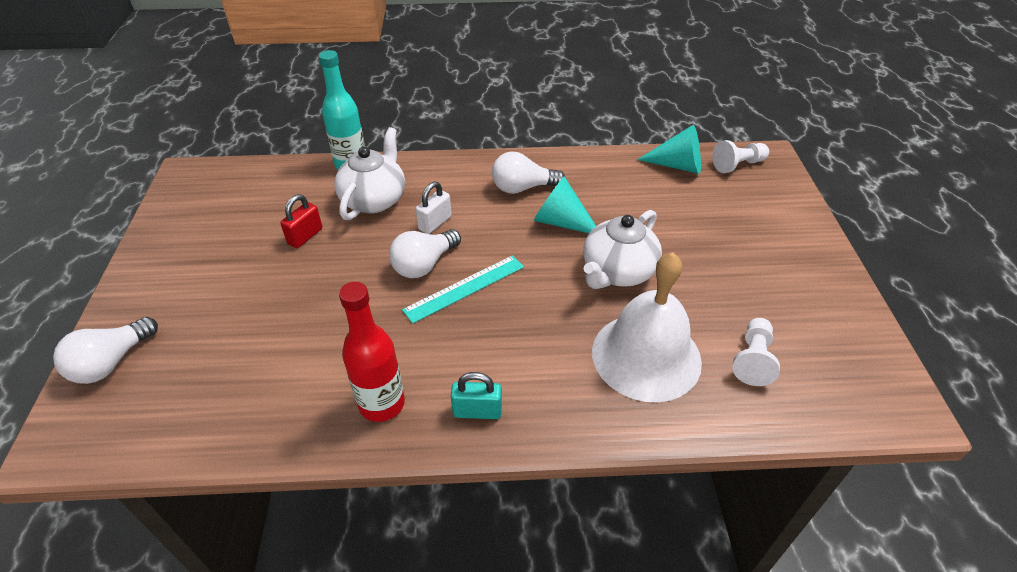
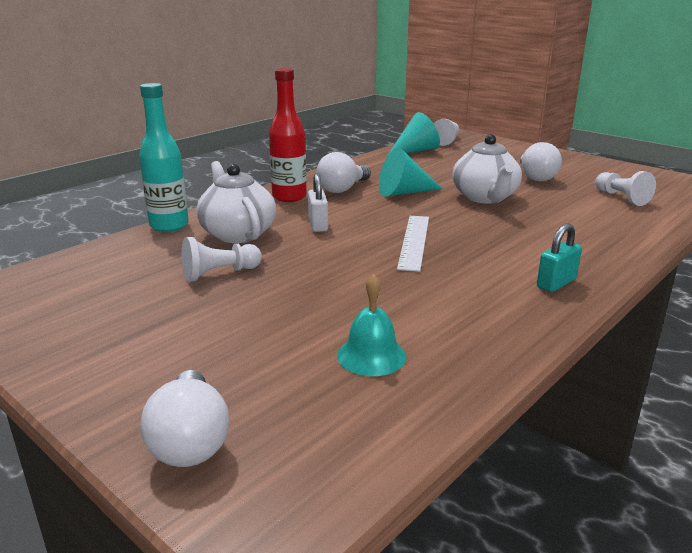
camera: 45 degrees left, 20 degrees down
red padlock [280,194,323,248] -> white pawn [182,237,262,282]
red bottle [339,282,405,422] -> red bottle moved to [269,68,307,202]
white light bulb [389,229,461,278] -> white light bulb moved to [520,142,562,182]
turquoise ruler [402,255,524,323] -> white ruler [397,216,429,272]
white bell [592,252,702,402] -> none
none -> turquoise bell [337,274,406,376]

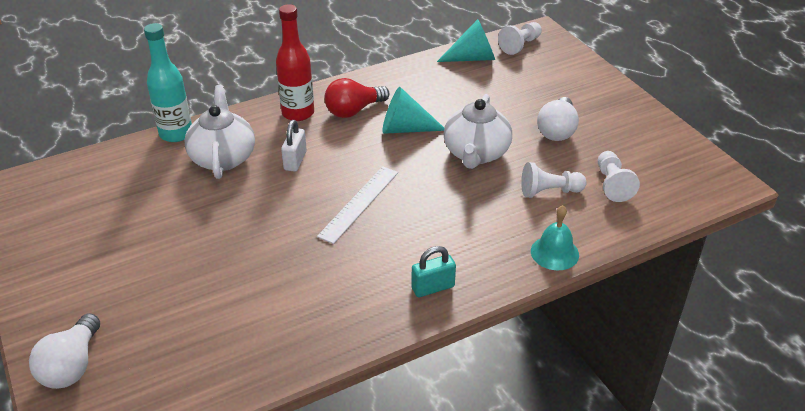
camera: 20 degrees right, 15 degrees up
white pawn [182,237,262,282] -> white pawn moved to [521,162,587,198]
white light bulb [316,152,371,193] -> red light bulb [324,78,390,118]
turquoise bell [337,274,406,376] -> turquoise bell moved to [531,205,579,270]

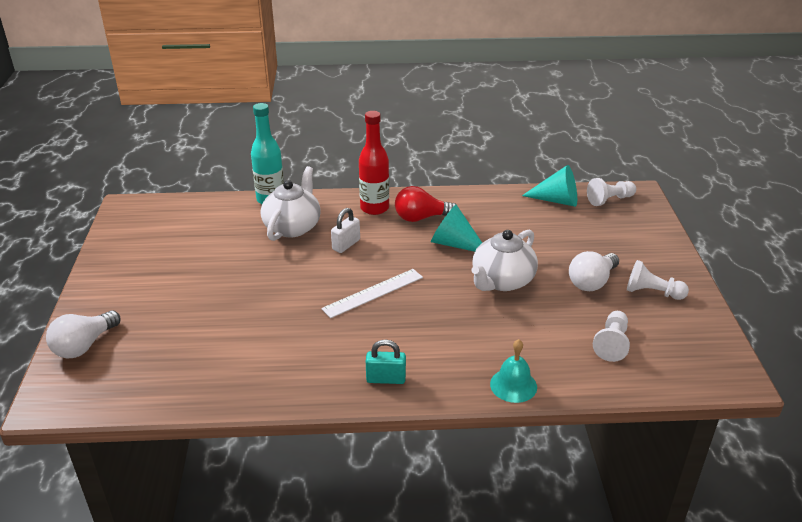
camera: 25 degrees right, 5 degrees down
white pawn [521,162,587,198] -> white pawn moved to [627,260,689,300]

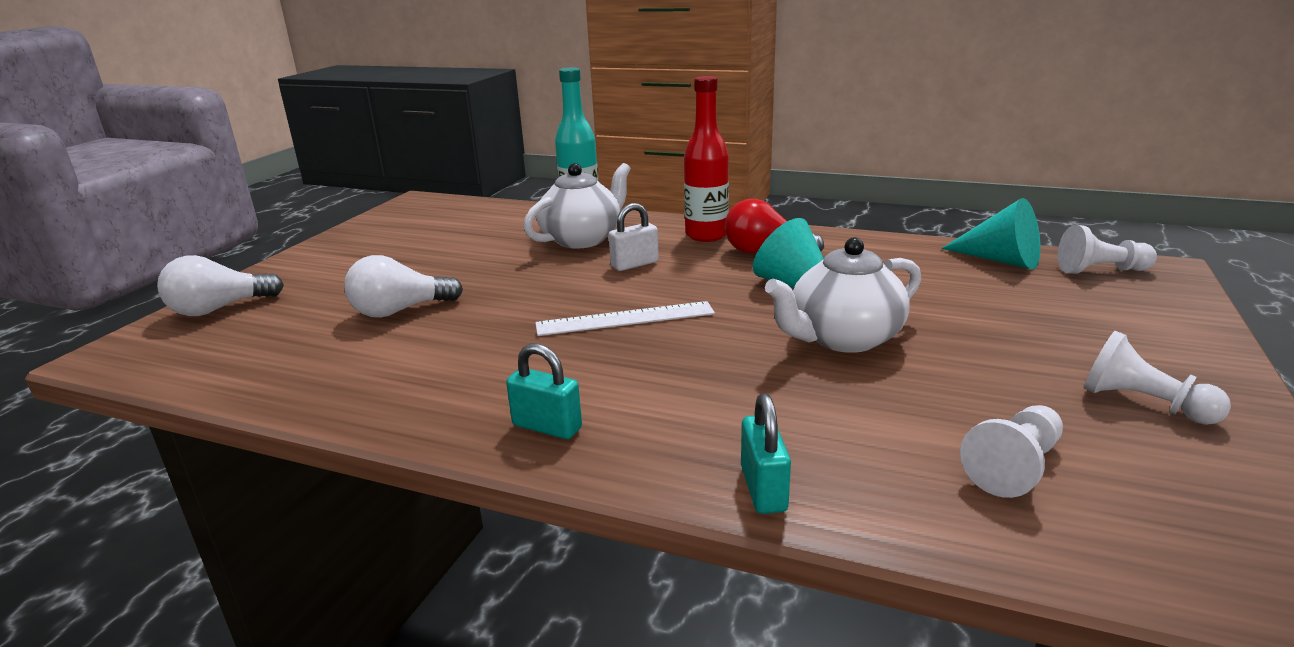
camera: 25 degrees right, 10 degrees down
turquoise bell [490,339,537,403] -> turquoise padlock [741,393,791,514]
white light bulb [569,251,619,291] -> white light bulb moved to [344,255,463,318]

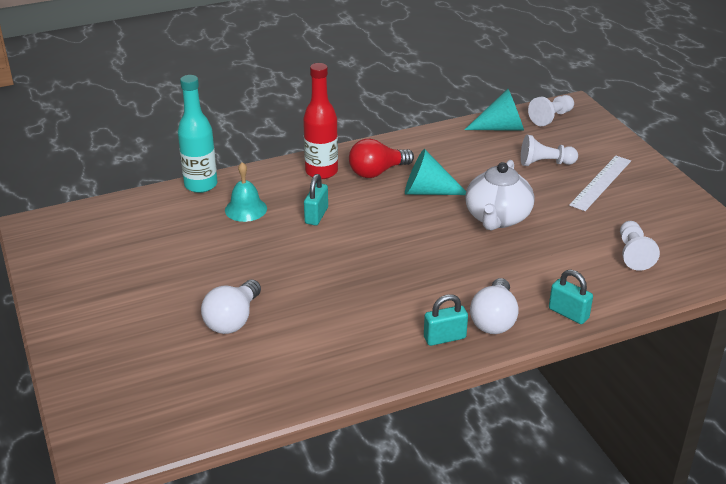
camera: 45 degrees left, 10 degrees up
white light bulb [157,255,284,316] -> white light bulb moved to [470,278,519,334]
white teapot [523,163,631,249] -> turquoise bell [225,162,267,222]
white ruler [535,301,715,336] -> white ruler moved to [569,156,631,211]
white padlock [609,203,659,271] -> turquoise padlock [304,174,328,226]
white pawn [1084,331,1231,425] -> white pawn moved to [521,135,578,166]

